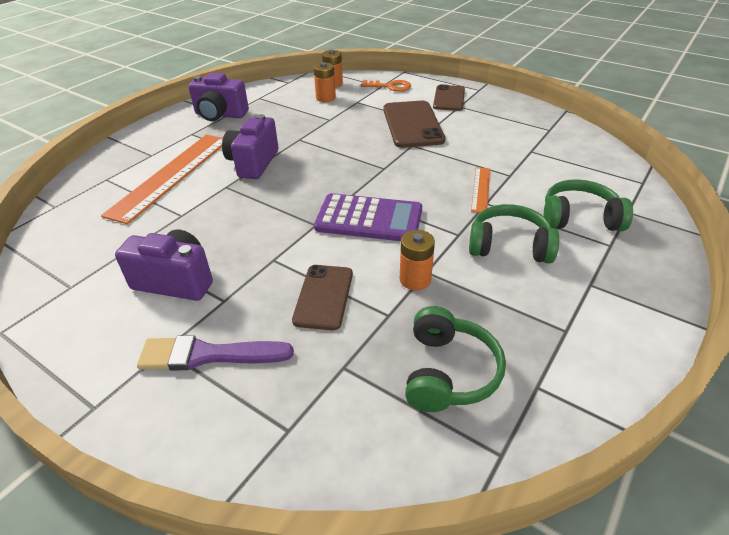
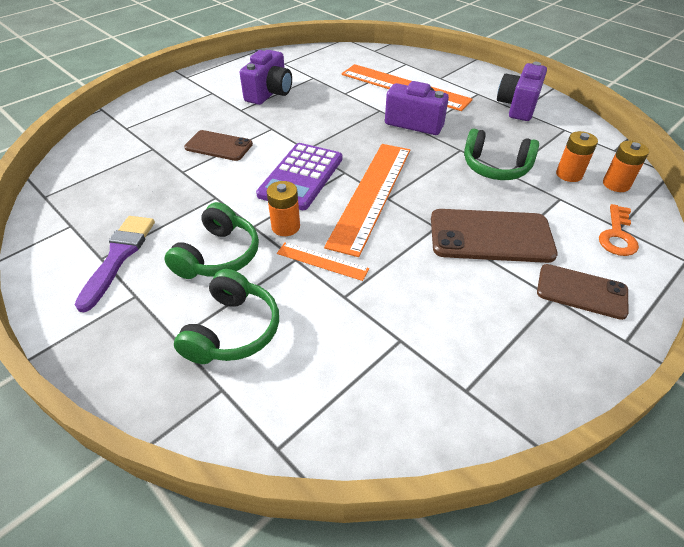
camera: 100 degrees right, 5 degrees up
purple brush [137,335,294,371] -> purple brush moved to [75,216,155,312]
orange battery [400,230,435,290] -> orange battery moved to [267,181,300,236]
green headphones [405,306,506,412] -> green headphones moved to [464,129,539,180]
none -> orange ruler [324,144,410,257]

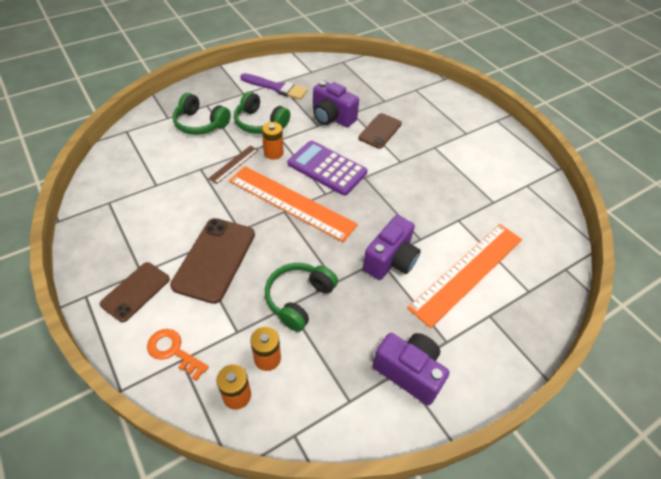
camera: 100 degrees right, 5 degrees up
purple camera [240,50,292,105] -> purple camera moved to [313,81,359,127]
orange ruler [277,242,369,281] -> brown ruler [208,146,259,184]

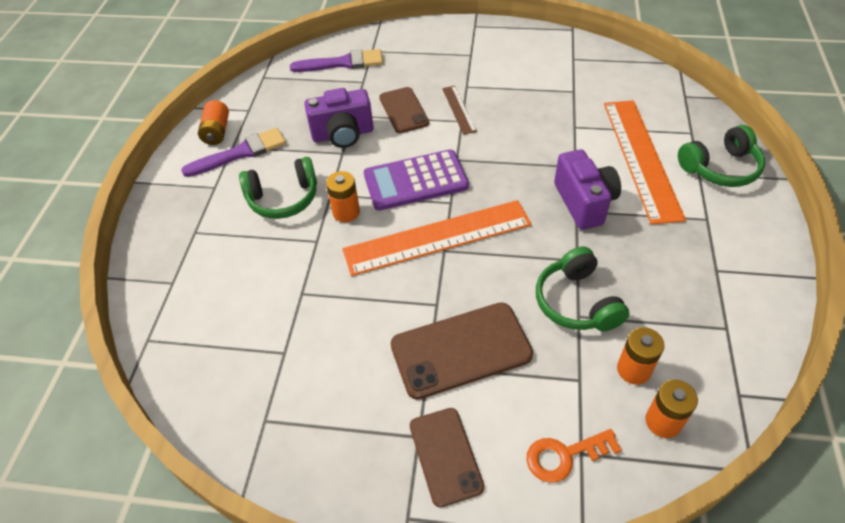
camera: 45 degrees left, 0 degrees up
brown phone [170,218,255,304] -> brown phone turned 75 degrees counterclockwise [391,302,533,400]
green headphones [173,93,231,135] -> green headphones moved to [678,125,765,187]
brown ruler [208,146,259,184] -> brown ruler moved to [442,86,477,135]
purple camera [373,333,449,405] -> none
none -> orange battery [198,100,229,145]
none -> purple brush [290,49,383,72]

